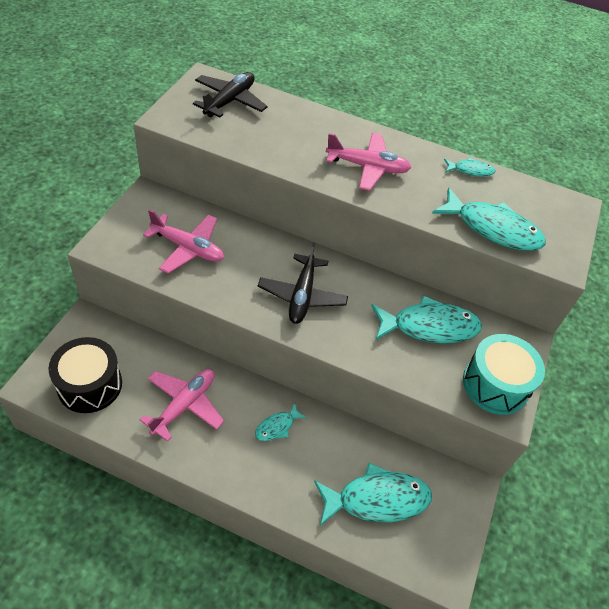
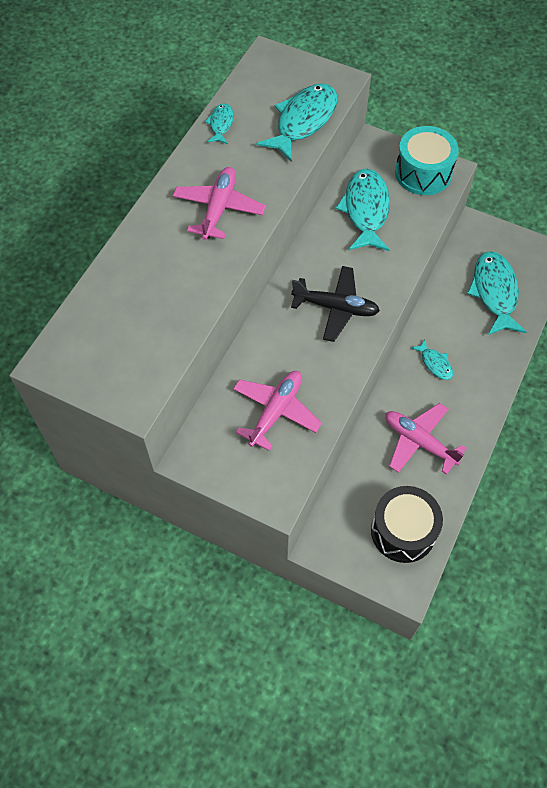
camera: 80 degrees left, 10 degrees up
black plane [193,72,268,117] -> none

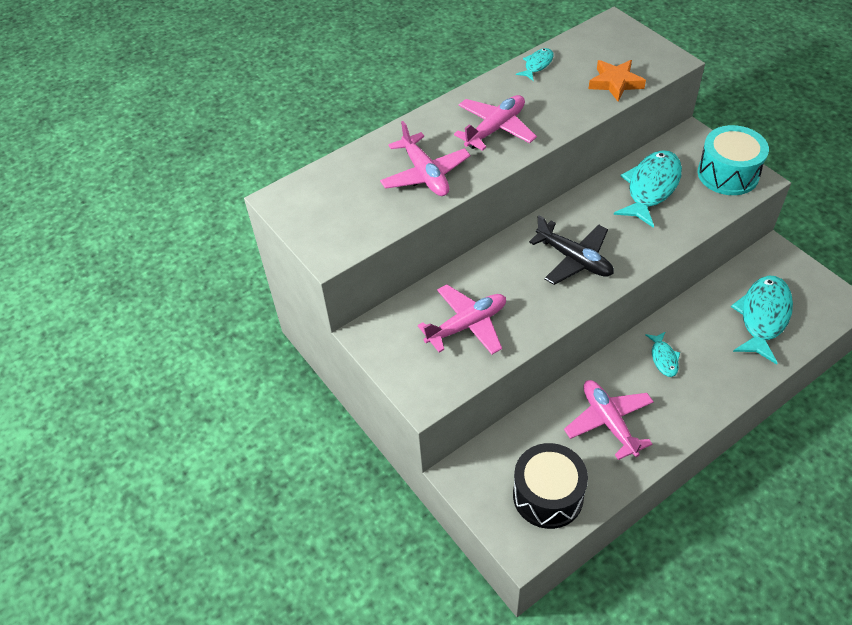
camera: 30 degrees right, 10 degrees down
turquoise fish [256,83,337,162] -> orange star [589,60,646,101]
none -> pink plane [380,121,470,196]

